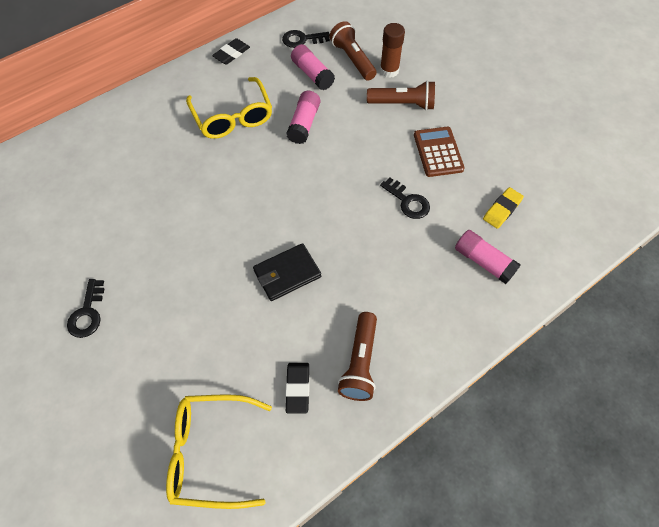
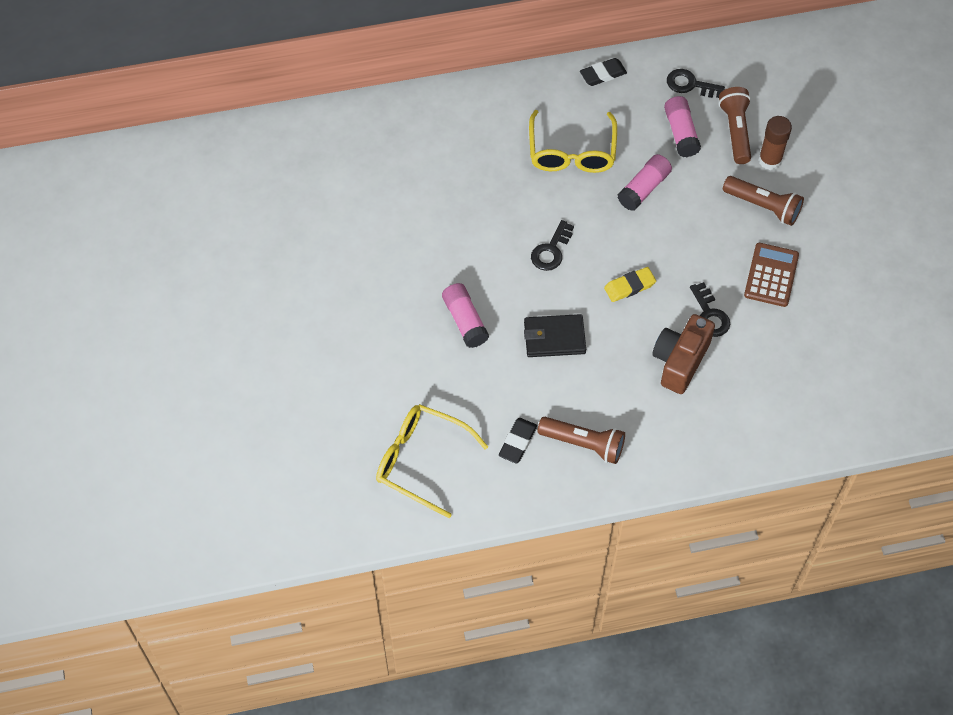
camera: 25 degrees right, 0 degrees up
black key [67,279,104,338] -> black key moved to [531,220,574,271]
brown flashlight [338,312,377,401] -> brown flashlight turned 105 degrees counterclockwise [537,417,625,464]
pink glue stick [455,230,521,284] -> pink glue stick moved to [442,283,489,348]
yellow eraser [483,187,524,229] -> yellow eraser moved to [604,267,656,302]
none -> brown camera [652,314,715,394]

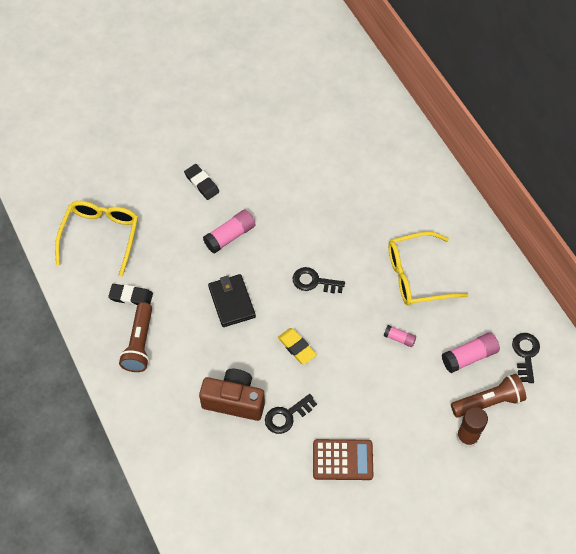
camera: 75 degrees right, 0 degrees up
black eraser [580,58,627,86] -> black eraser moved to [184,164,219,200]
pink glue stick [617,154,672,211] -> pink glue stick [384,325,416,347], size x0.57
brown flashlight [723,176,804,226] -> none

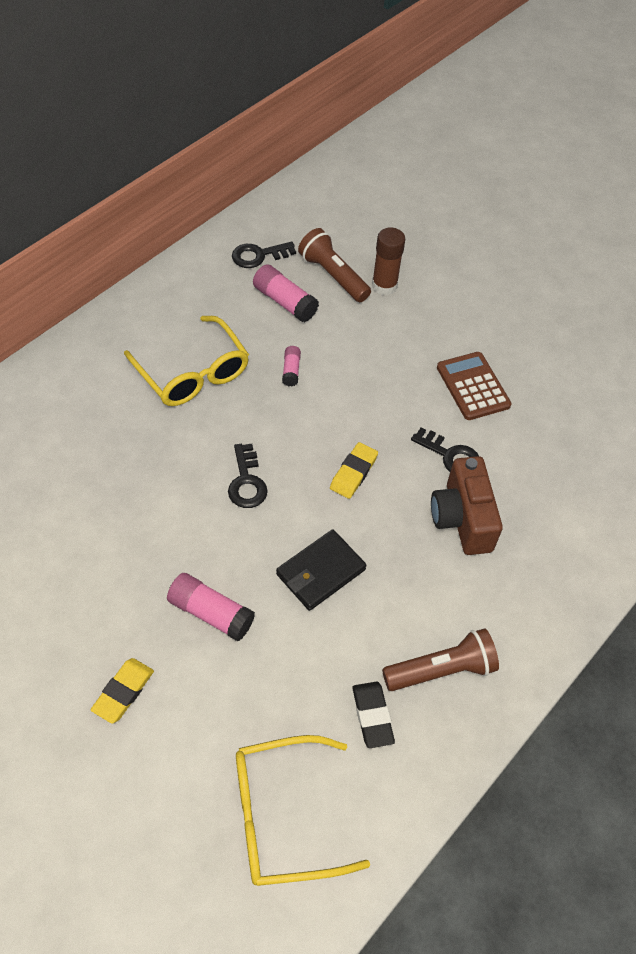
camera: 115 degrees left, 5 degrees down
black eraser [184,164,219,200] -> yellow eraser [91,658,154,724]

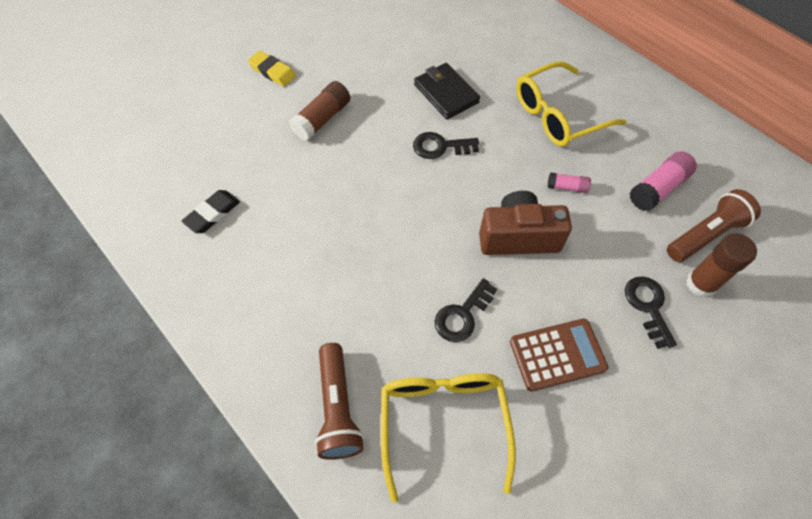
camera: 100 degrees right, 5 degrees up
pink glue stick [167,573,255,641] -> brown glue stick [289,81,350,141]
black key [232,241,296,268] -> black key moved to [625,276,677,349]
yellow glasses [236,735,370,886] -> yellow glasses moved to [381,373,516,503]
black wallet [276,529,367,611] -> black wallet moved to [414,63,480,119]
yellow eraser [330,442,378,499] -> none
black eraser [352,682,395,748] -> black eraser turned 45 degrees counterclockwise [182,190,240,233]
brown flashlight [382,628,499,691] -> brown flashlight moved to [315,343,364,460]
brown camera [431,456,503,555] -> brown camera moved to [479,191,572,255]

